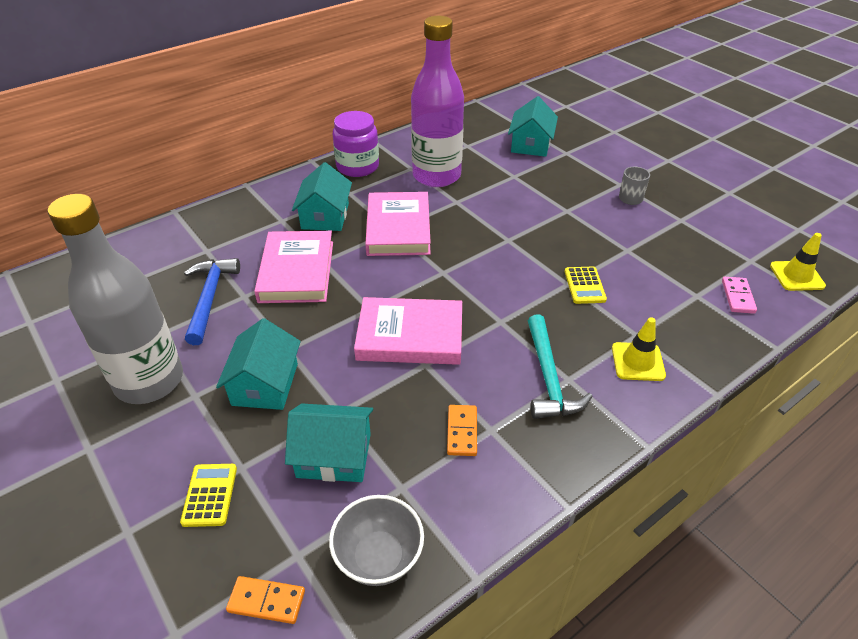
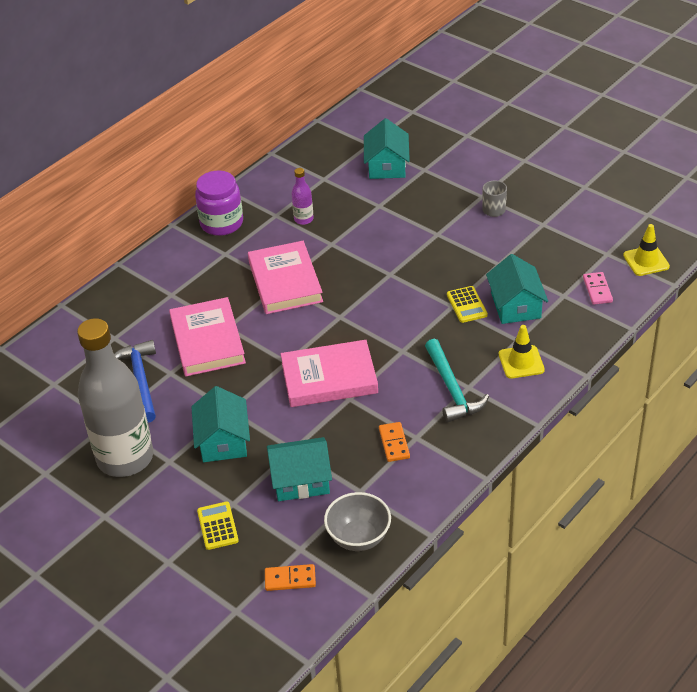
camera: 10 degrees left, 0 degrees up
turquoise house [292,162,352,231] -> turquoise house moved to [486,254,548,324]
purple bottle [411,16,464,187] -> purple bottle [292,168,314,225], size x0.40

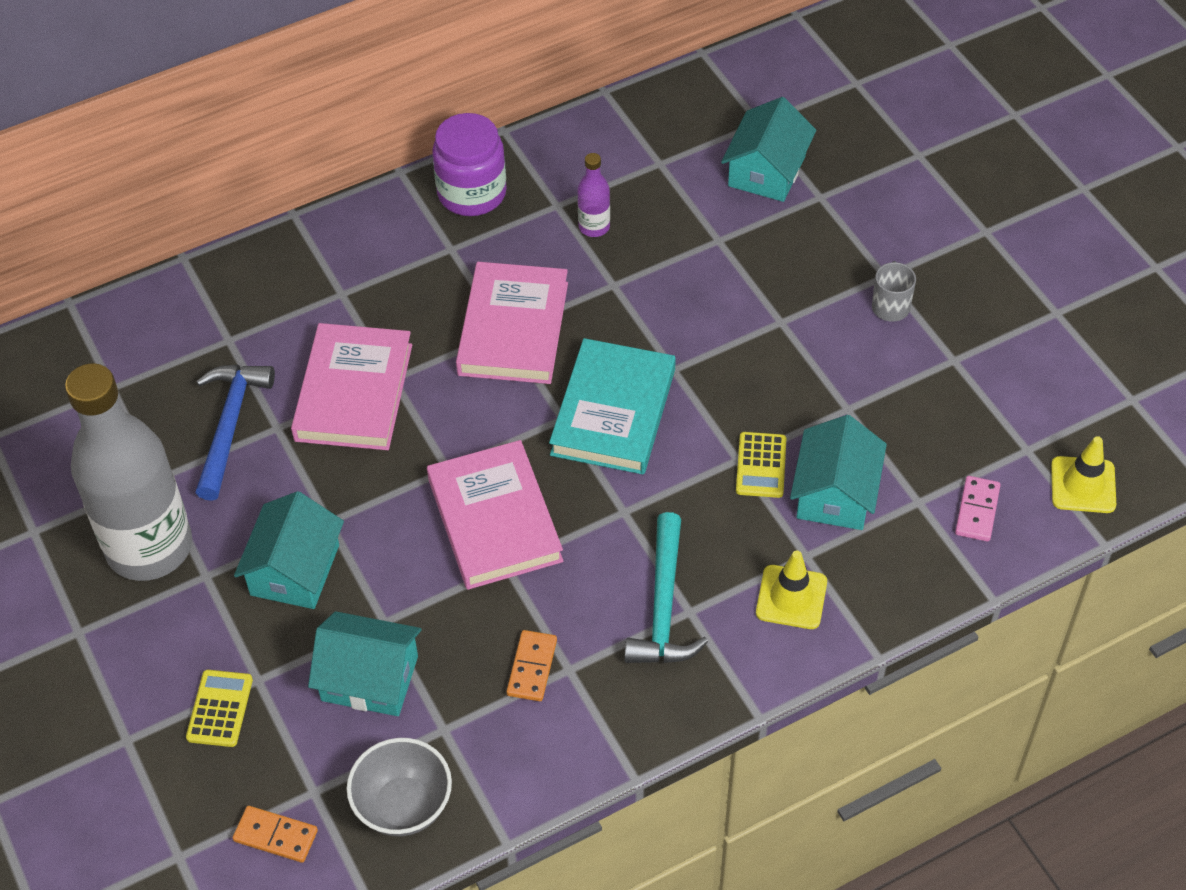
camera: 20 degrees right, 10 degrees up
pink book [281,340,378,407] -> pink book turned 60 degrees clockwise [427,440,563,590]
none -> turquoise book [549,338,676,475]

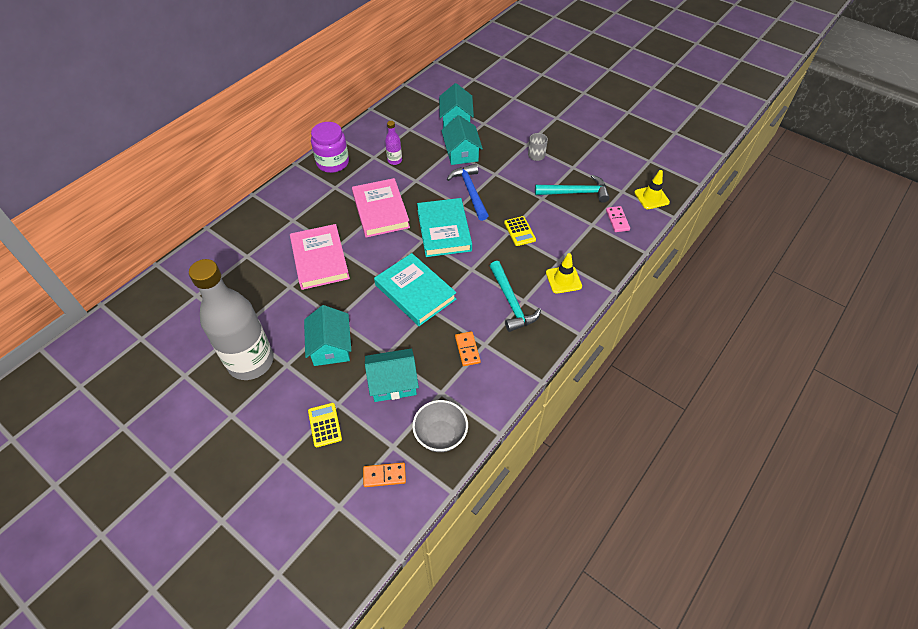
camera: 25 degrees left, 0 degrees up
blue hammer [195,365,275,501] -> blue hammer moved to [447,164,489,221]
pink book [427,440,563,590] -> turquoise book [374,253,457,326]
turquoise house [790,415,887,530] -> turquoise house moved to [441,115,483,165]
none -> turquoise hammer [535,175,610,203]

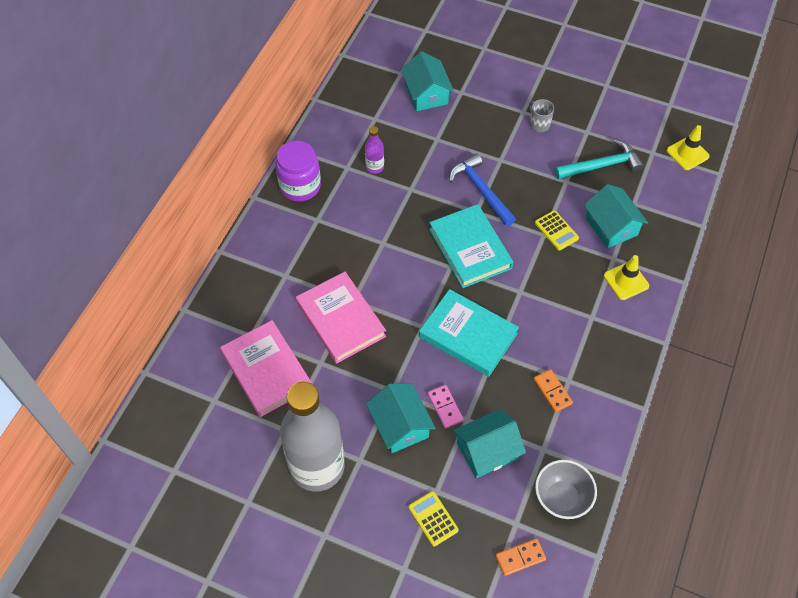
camera: 15 degrees left, 5 degrees up
pink book [352,178,410,237] -> pink book moved to [220,320,312,417]
turquoise house [441,115,483,165] -> turquoise house moved to [584,184,648,248]
turquoise hammer [490,261,541,332] -> none
pink domino [606,206,630,232] -> pink domino moved to [428,385,464,429]

